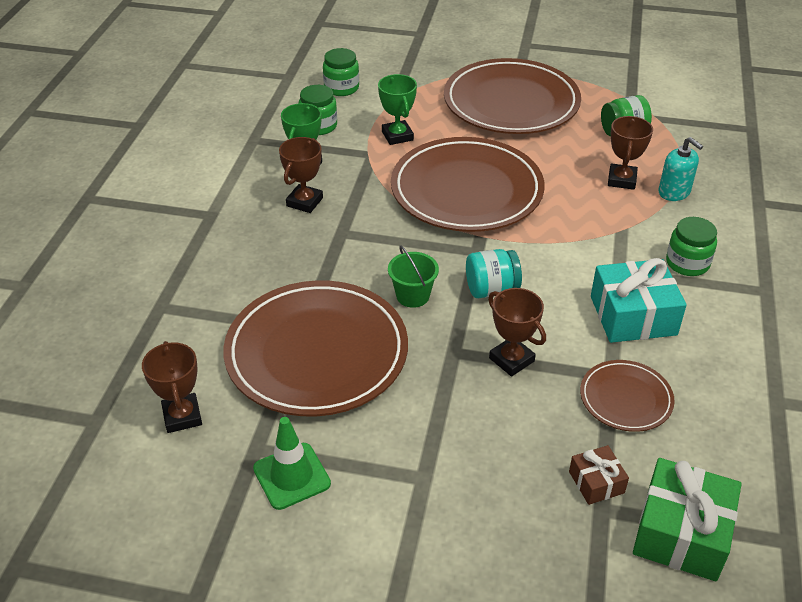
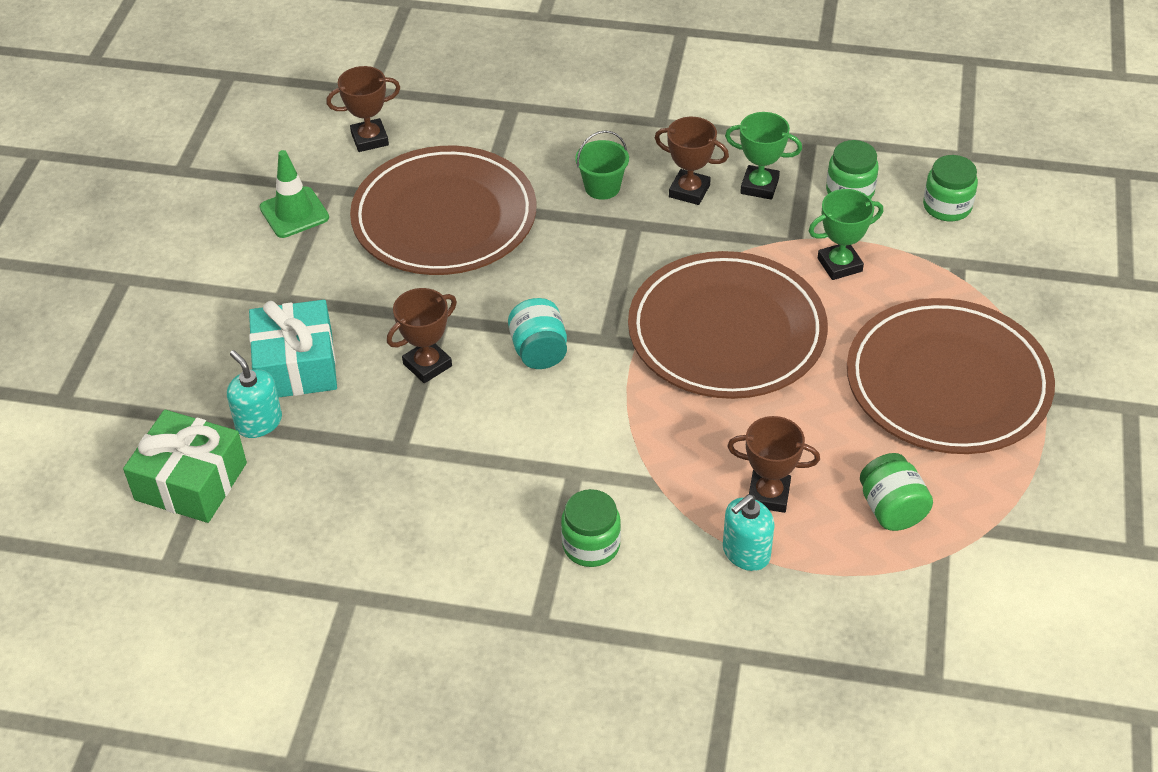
camera: 90 degrees right, 5 degrees up
green bucket [388,245,439,308] -> green bucket moved to [575,130,629,200]
brown gift [569,445,629,505] -> turquoise soap dispenser [227,350,282,438]
brown plate [580,360,675,432] -> none
turquoise gift [591,258,687,343] -> turquoise gift moved to [249,300,337,398]

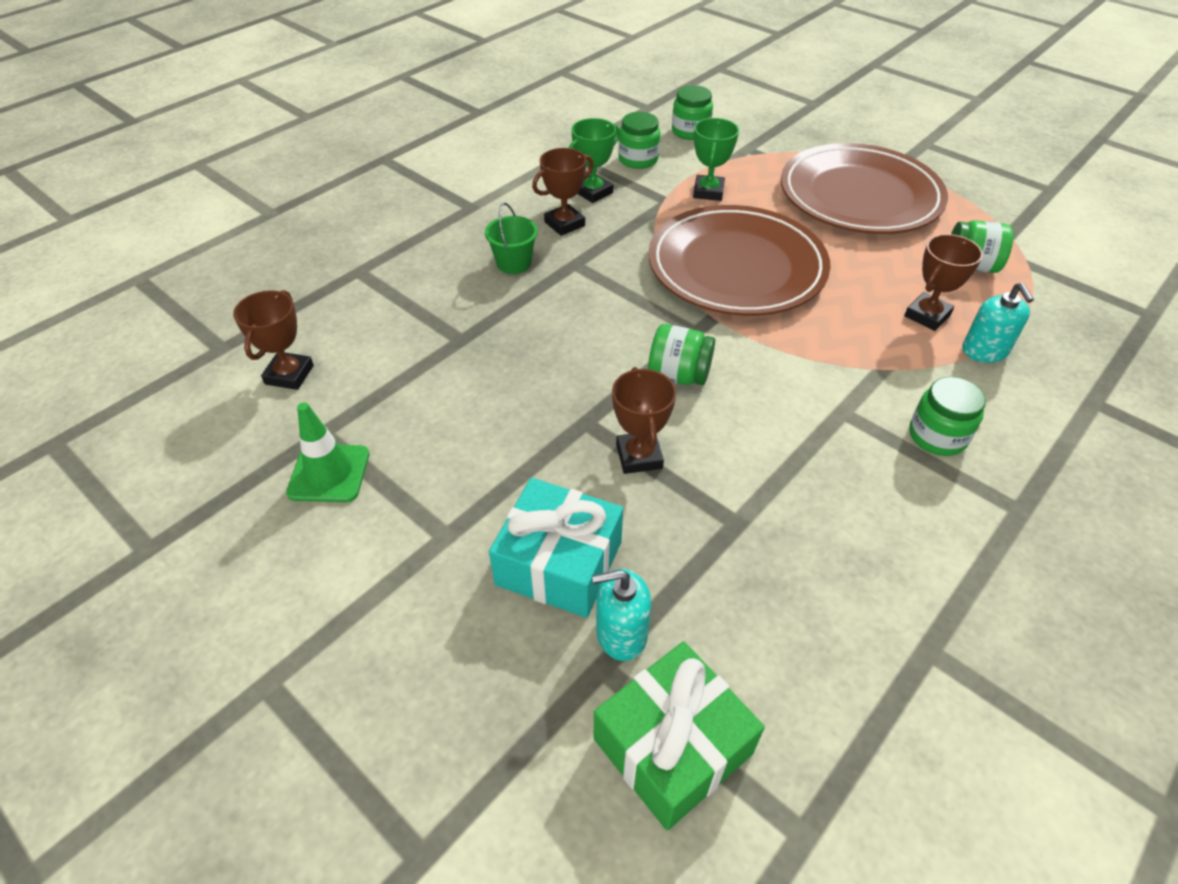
camera: 60 degrees left, 0 degrees up
brown plate [350,146,536,275] -> none
turquoise jar [508,298,567,369] -> green jar [648,324,715,385]

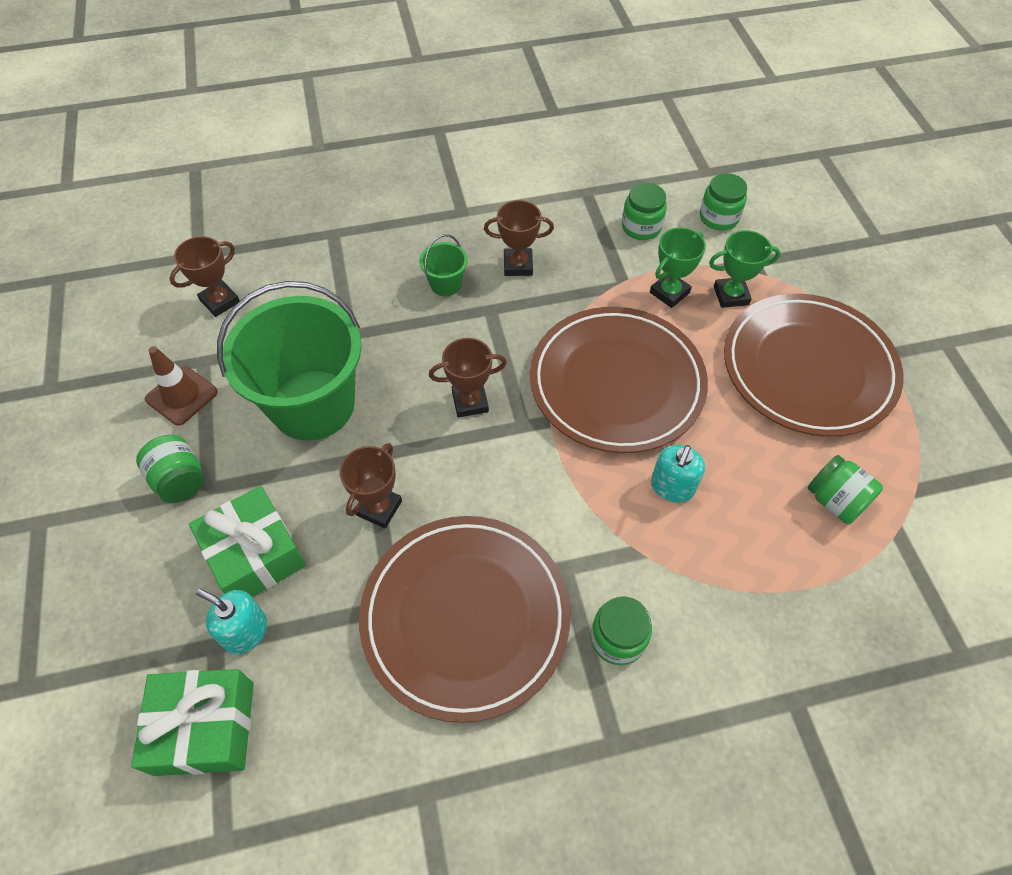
camera: 35 degrees right, 10 degrees up
green traffic cone [286,402,369,502] -> brown traffic cone [145,346,218,426]
turquoise gift [489,478,623,618] -> green gift [189,486,306,597]
green trophy [569,118,620,203] -> green trophy moved to [709,230,780,308]
green jar [648,324,715,385] -> green jar moved to [136,435,204,503]
brown trophy [904,234,983,331] -> brown trophy moved to [429,338,507,418]
turquoise soap dispenser [962,283,1034,363] -> turquoise soap dispenser moved to [651,445,705,502]
none -> green bucket [217,281,361,441]
none -> brown plate [359,516,570,723]

